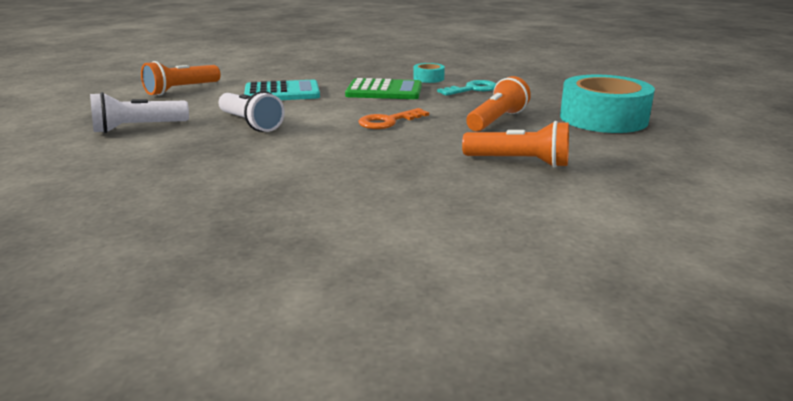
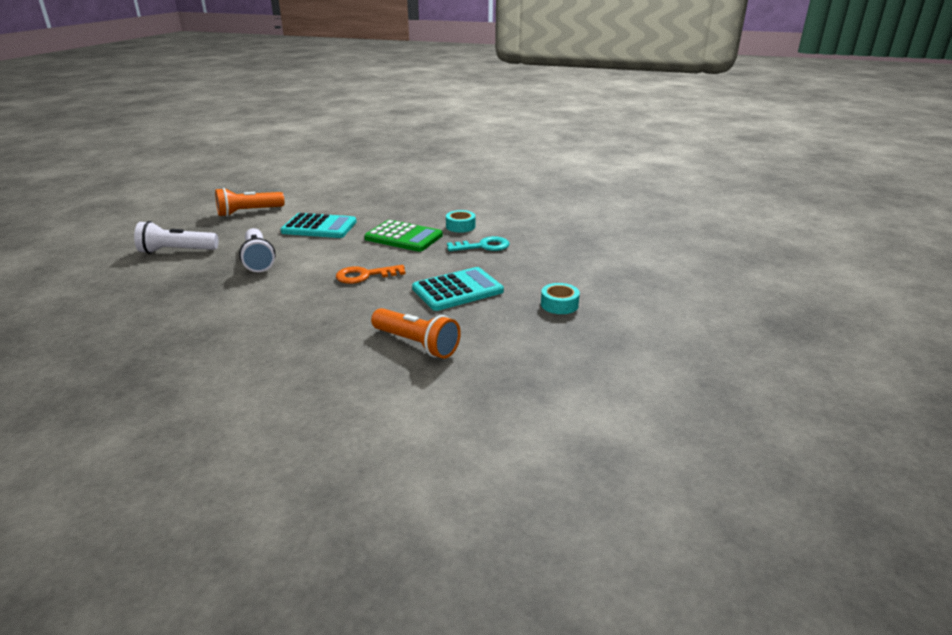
camera: 20 degrees right, 5 degrees up
orange flashlight [466,76,531,132] -> turquoise calculator [412,267,504,311]
turquoise tape [560,75,655,133] -> turquoise tape [541,283,580,314], size x0.44

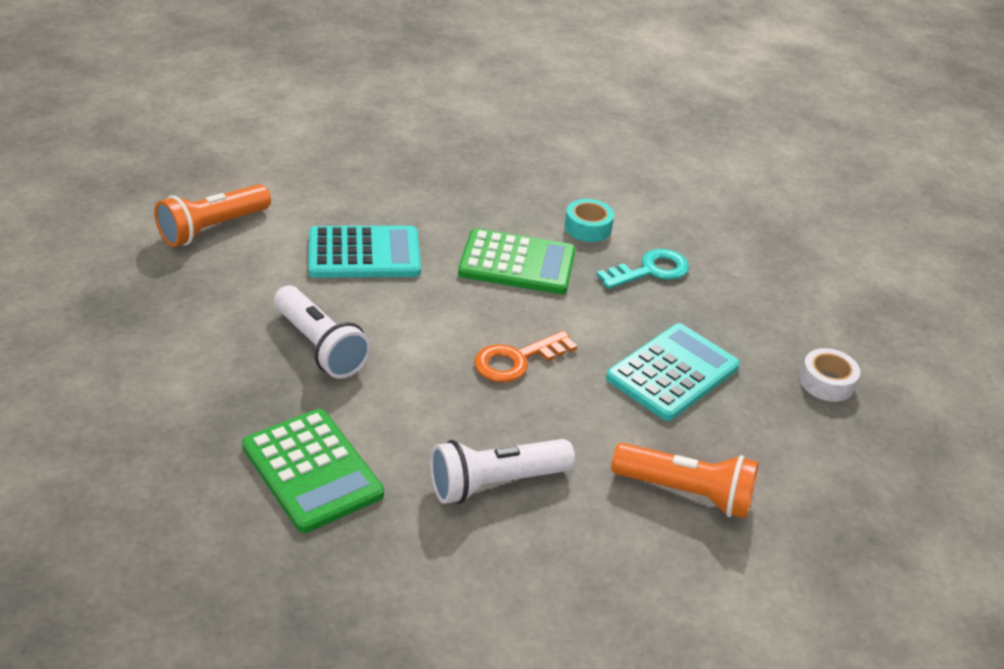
camera: 20 degrees left, 10 degrees up
white flashlight [134,221,218,254] -> white flashlight moved to [430,439,575,504]
turquoise tape [541,283,580,314] -> white tape [799,348,860,402]
none -> green calculator [242,409,384,533]

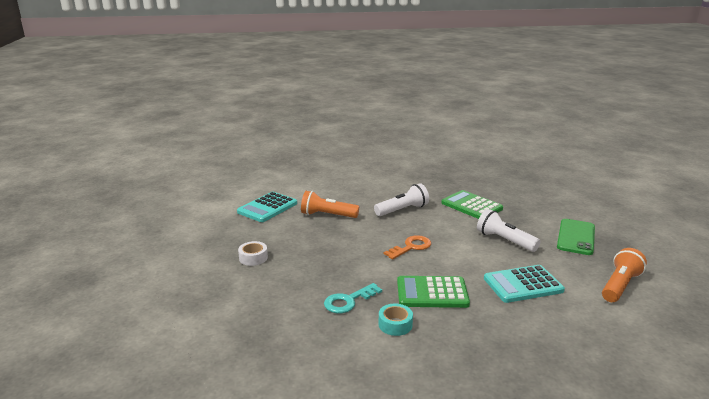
camera: 175 degrees right, 15 degrees down
turquoise calculator [606,323,740,421] -> turquoise calculator moved to [237,192,297,222]
none -> green phone [557,219,595,255]

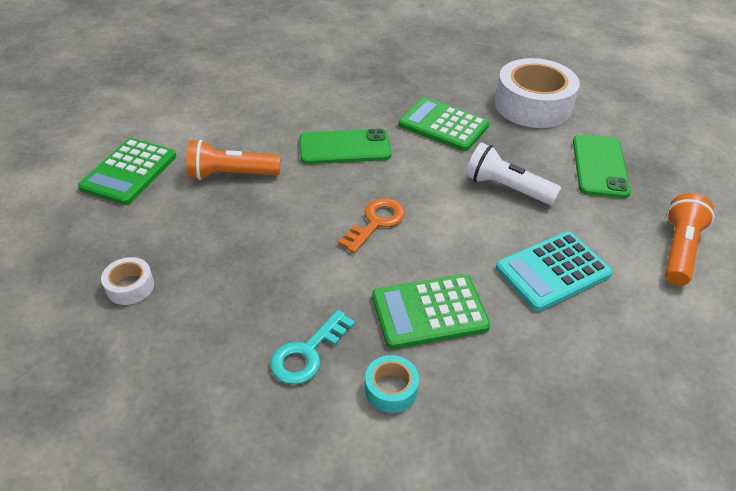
camera: 15 degrees left, 20 degrees up
turquoise calculator [237,192,297,222] -> green calculator [78,138,176,205]
white flashlight [374,183,429,216] -> green phone [299,129,392,164]
none -> white tape [495,58,580,128]

